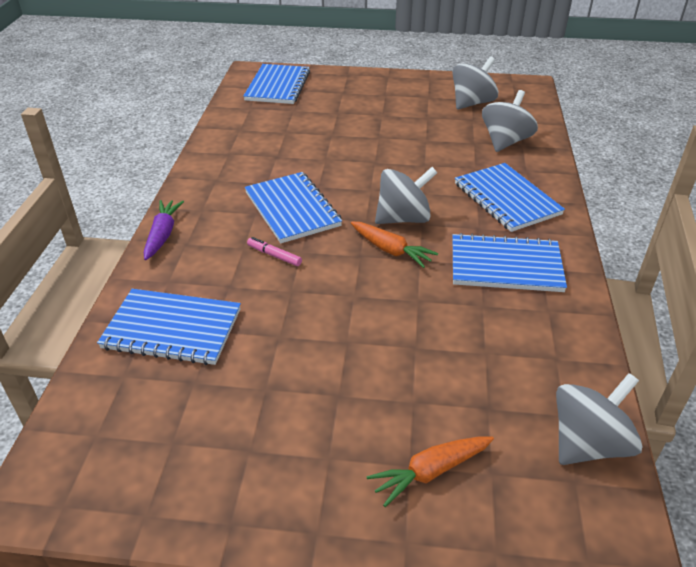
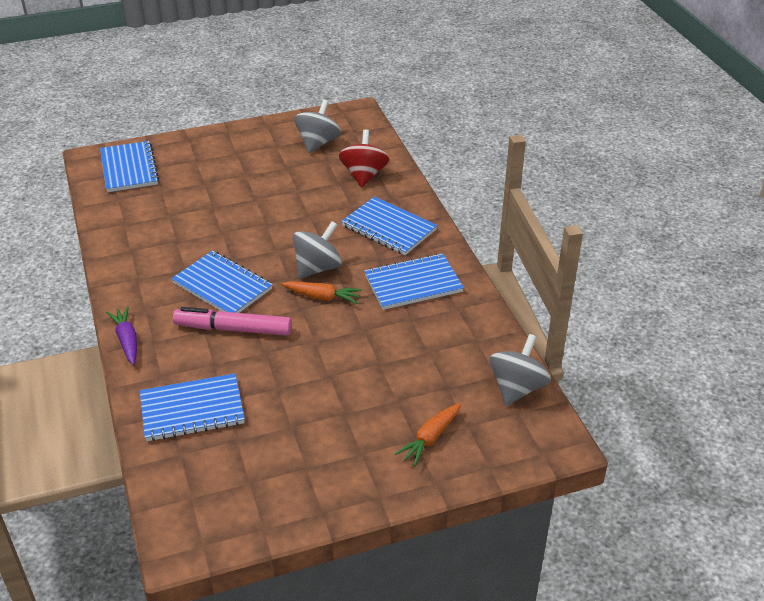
camera: 25 degrees left, 0 degrees up
pink marker [247,237,302,266] -> pink marker [173,307,292,336], size x2.22
grey spinning top [482,90,538,152] -> red spinning top [339,130,389,187]

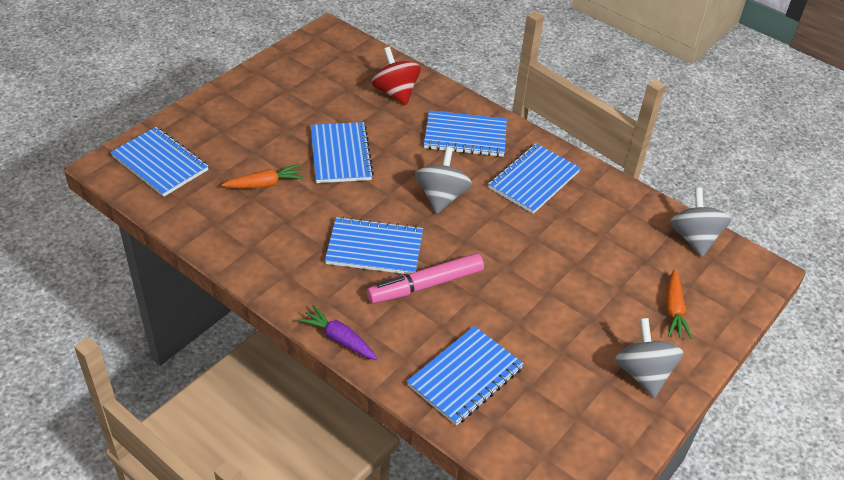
camera: 35 degrees left, 5 degrees up
orange carrot [281,281,362,304] -> orange carrot moved to [222,164,304,189]
grey spinning top [294,99,341,153] -> grey spinning top moved to [615,318,684,398]
none -> blue notebook [310,122,374,183]

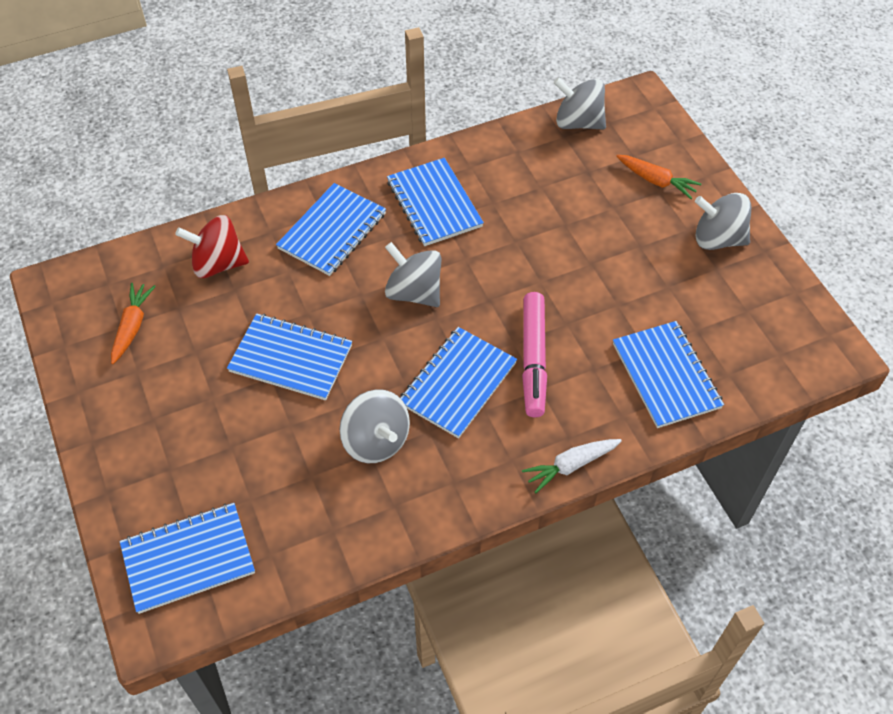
camera: 60 degrees left, 10 degrees up
orange carrot [222,164,304,189] -> orange carrot moved to [111,283,156,364]
purple carrot [298,305,378,360] -> white carrot [522,439,622,493]
none -> grey spinning top [340,389,410,463]

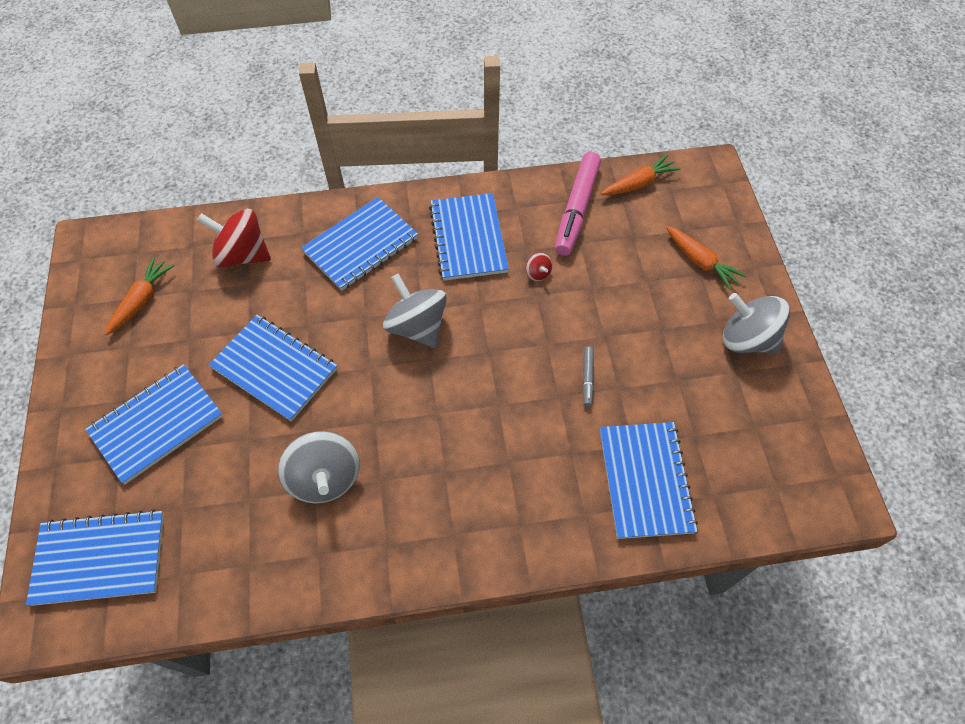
camera: 15 degrees right, 5 degrees up
blue notebook [401,327,517,439] -> blue notebook moved to [85,364,223,484]
pink marker [522,292,547,418] -> pink marker moved to [555,152,601,256]
white carrot [522,439,622,493] -> none
grey spinning top [554,77,606,130] -> orange carrot [601,154,681,195]
none -> red spinning top [526,253,553,282]
none -> grey marker [583,346,594,406]

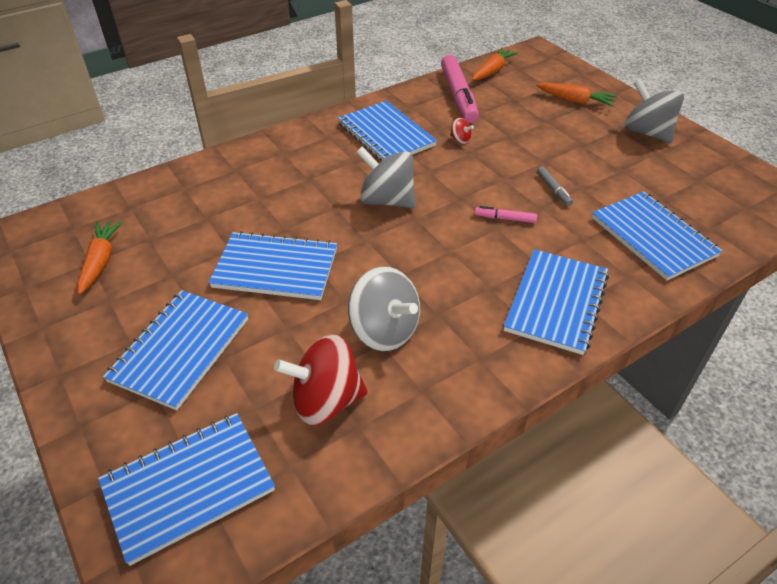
camera: 25 degrees left, 15 degrees down
red spinning top [197,209,271,268] -> red spinning top moved to [274,334,368,425]
blue notebook [301,197,418,291] -> blue notebook moved to [504,249,609,355]
grey spinning top [723,293,790,354] -> grey spinning top turned 45 degrees clockwise [625,79,684,143]
none -> pink marker [475,206,537,223]

